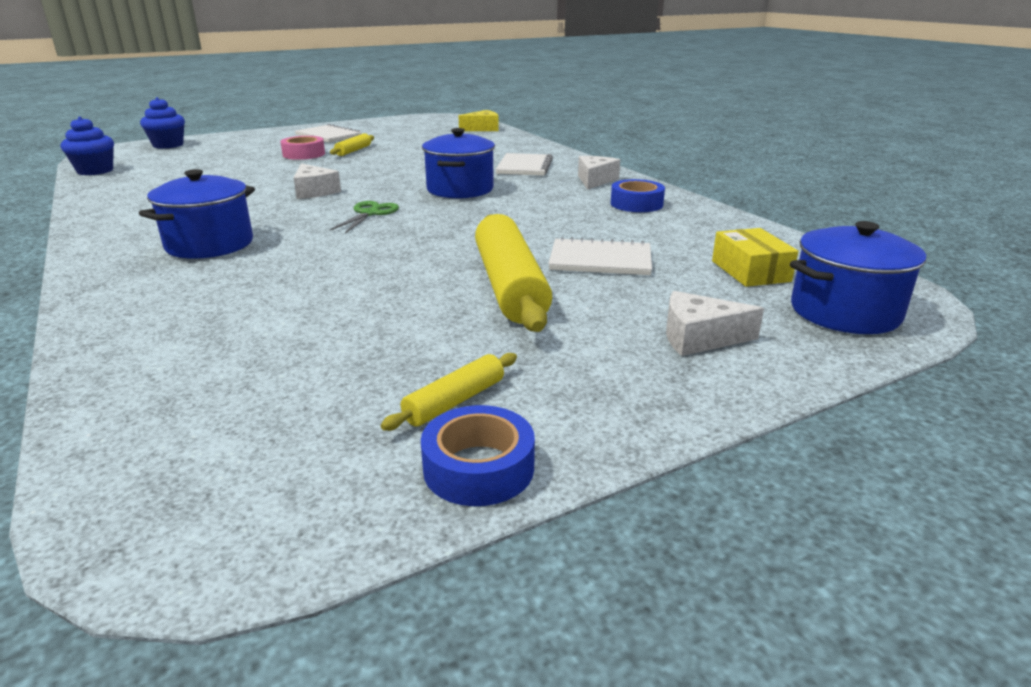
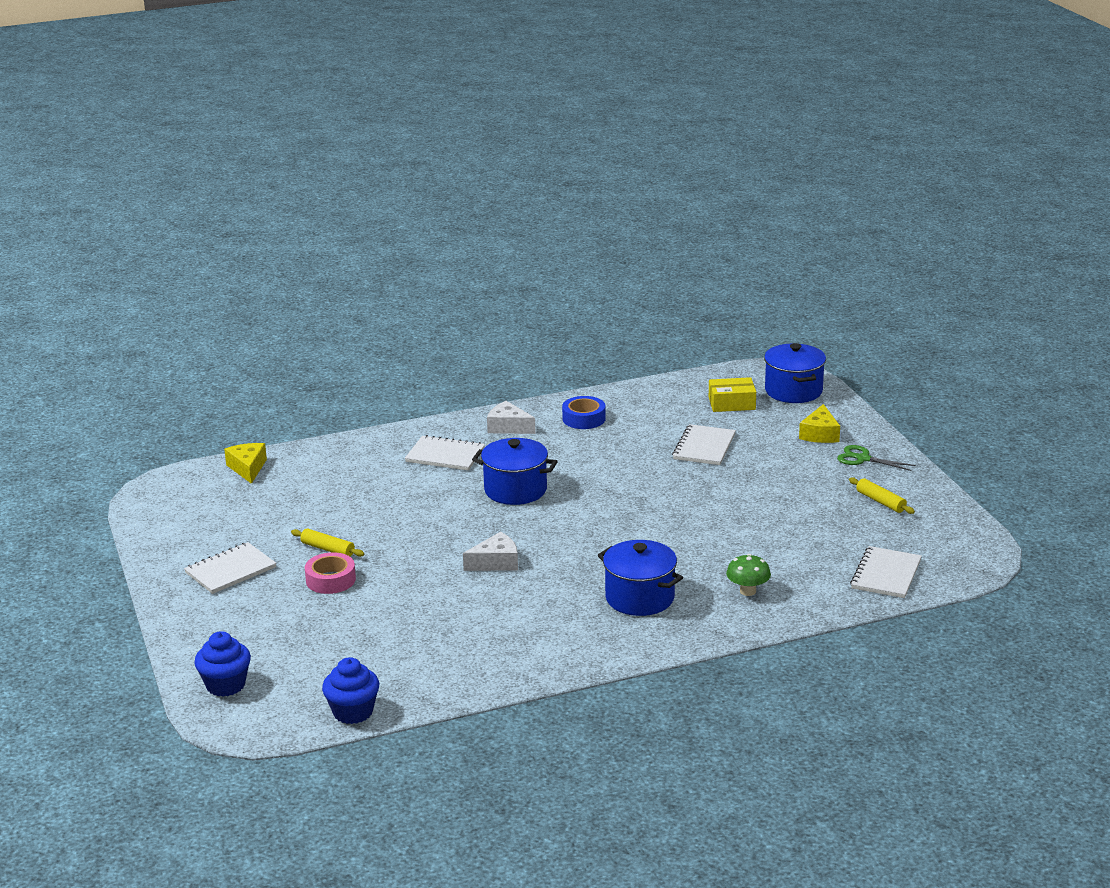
camera: 80 degrees left, 0 degrees up
green scissors [330,201,399,234] -> green scissors moved to [837,445,916,471]
blue tape [421,405,535,506] -> none
yellow rolling pin [475,214,552,332] -> none
white cheese [666,291,764,356] -> yellow cheese [799,404,840,443]
none -> green mushroom [726,554,771,596]
none -> white notebook [850,546,922,598]

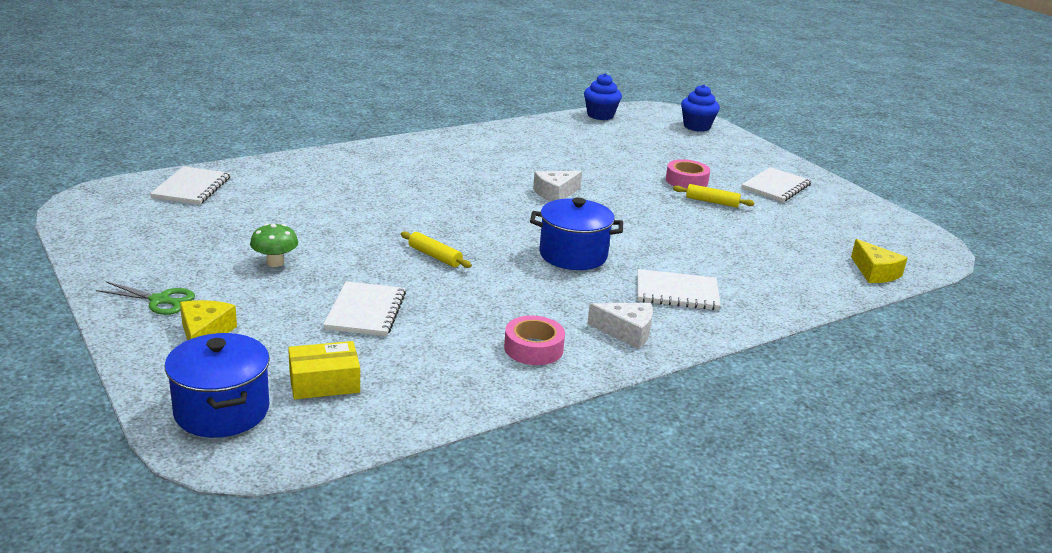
camera: 165 degrees right, 0 degrees up
blue tape [562,396,606,429] -> pink tape [504,316,565,365]
blue pot [598,540,683,616] -> none
green mushroom [726,554,771,596] -> green mushroom moved to [250,224,298,267]
yellow rolling pin [849,477,915,514] -> yellow rolling pin moved to [401,231,472,268]

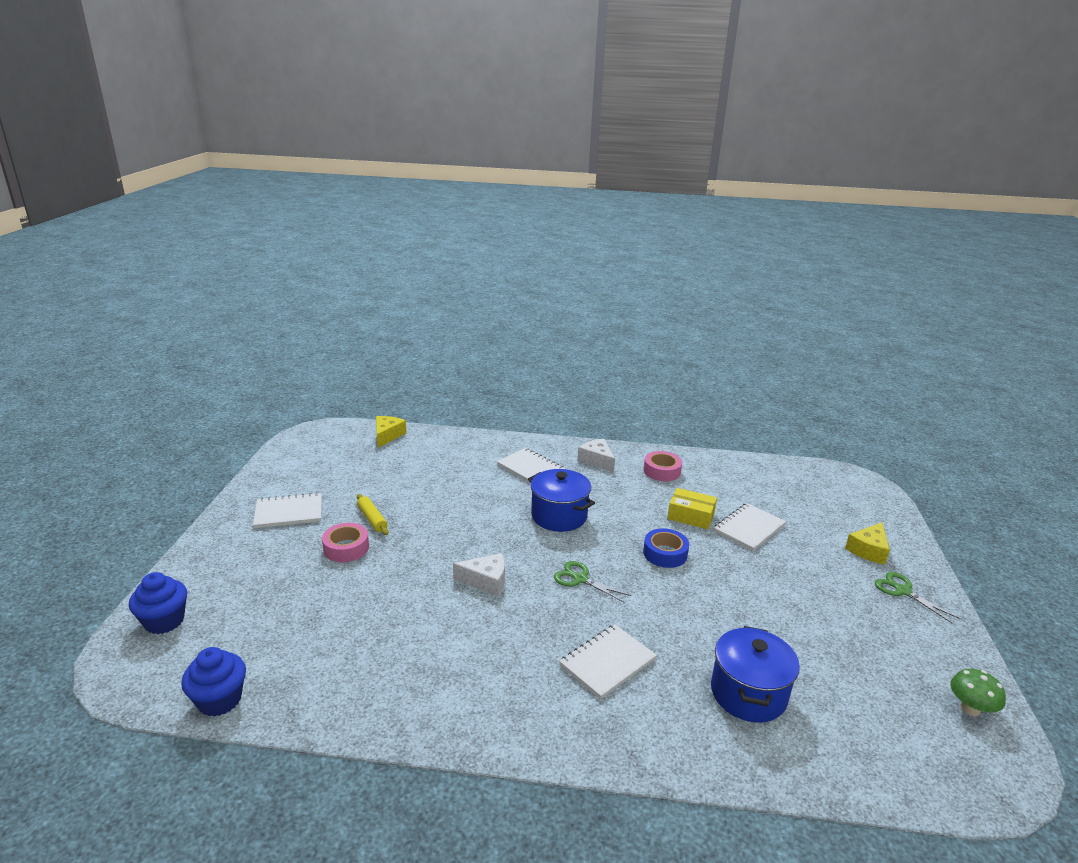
camera: 140 degrees left, 0 degrees up
white notebook [150,166,230,205] -> white notebook moved to [559,624,657,699]
blue pot [165,333,270,438] -> blue pot moved to [711,626,800,723]
green mushroom [250,224,298,267] -> green mushroom moved to [950,669,1006,716]
yellow box [288,341,360,399] -> yellow box moved to [667,488,717,529]
yellow rolling pin [401,231,472,268] -> blue tape [643,528,689,568]
none -> green scissors [554,561,631,603]

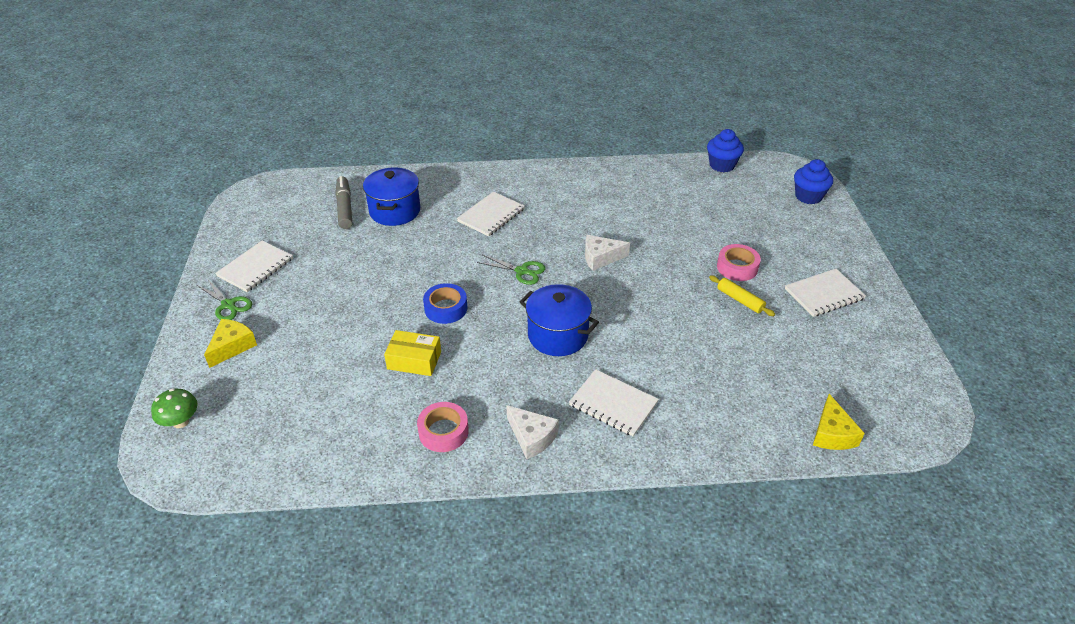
camera: 170 degrees right, 15 degrees up
white notebook [714,503,786,551] -> white notebook moved to [215,240,293,292]
green mushroom [950,669,1006,716] -> green mushroom moved to [151,389,198,428]
none -> grey marker [336,176,352,229]

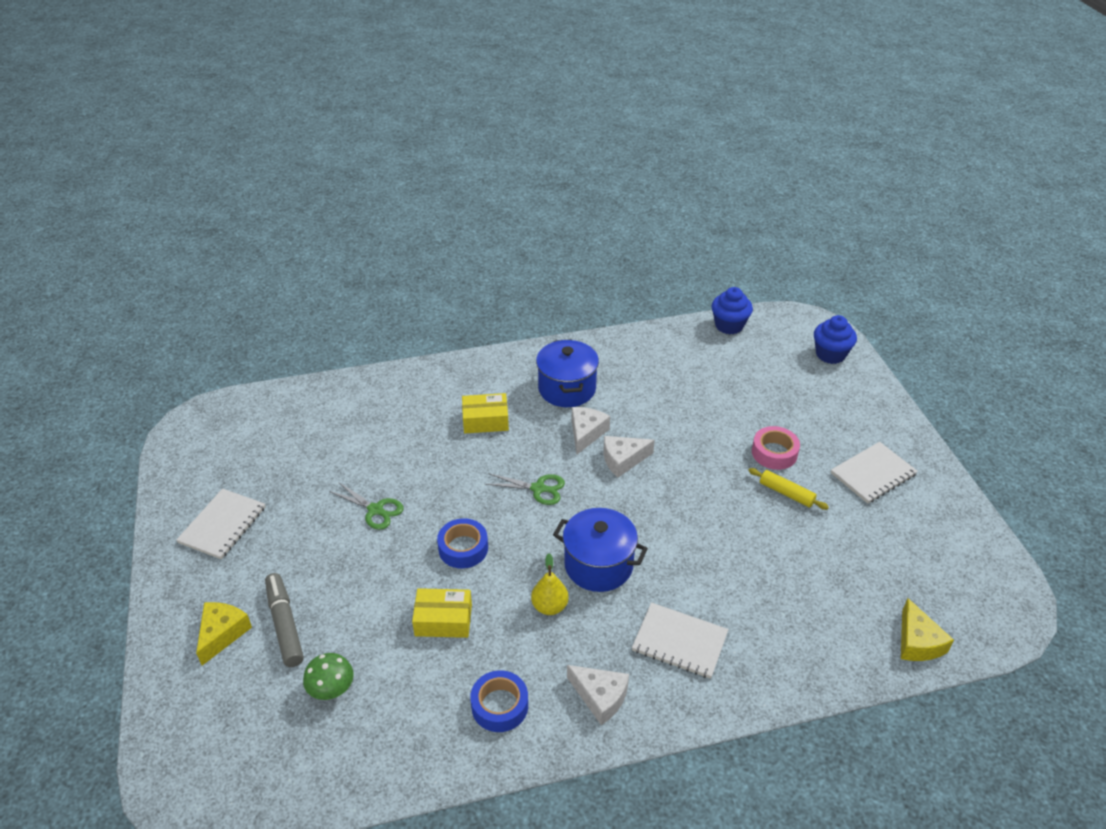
camera: 10 degrees left, 0 degrees up
green mushroom [151,389,198,428] -> green mushroom moved to [303,653,354,700]
green scissors [197,278,252,320] -> green scissors moved to [329,482,404,530]
grey marker [336,176,352,229] -> grey marker moved to [265,573,304,667]
blue pot [363,167,420,226] -> blue pot moved to [536,339,599,407]
pink tape [417,402,469,452] -> blue tape [470,670,528,732]
white notebook [457,191,525,237] -> yellow box [462,393,509,433]
none -> yellow pear [531,553,569,615]
none -> white cheese [572,407,610,454]

